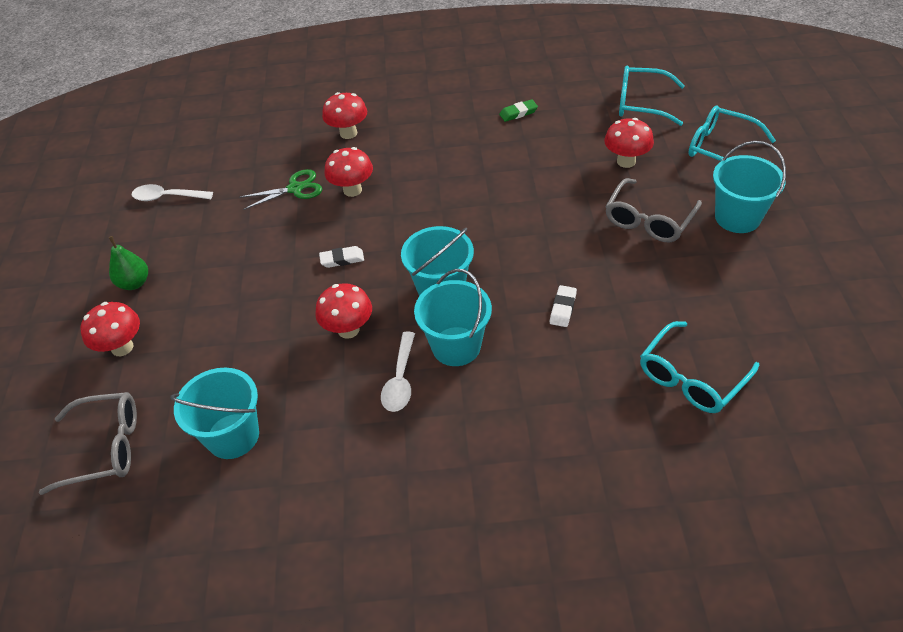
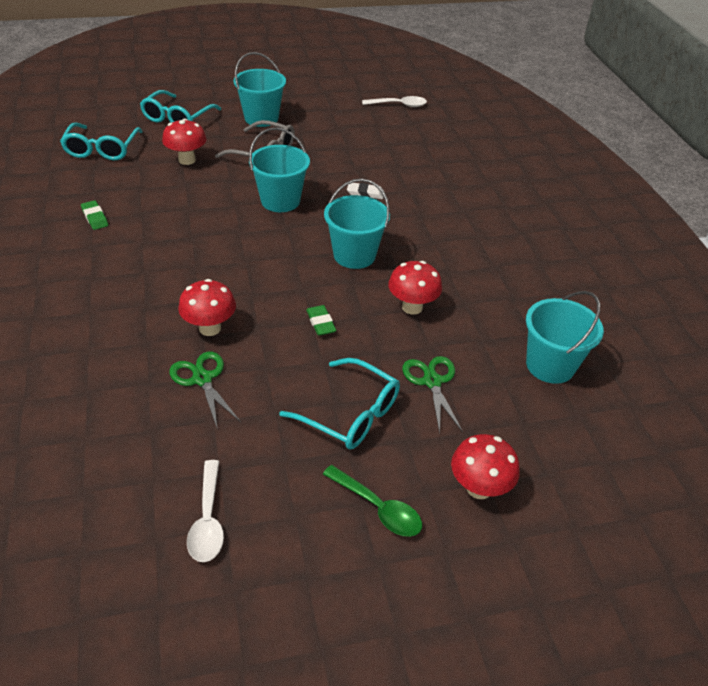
camera: 105 degrees left, 5 degrees down
grey glasses [39,392,137,495] -> none
green pear [109,236,148,290] -> green spoon [323,465,422,537]
white eraser [319,246,364,268] -> green eraser [306,305,336,336]
red mushroom [322,92,367,139] -> none
white spoon [381,332,415,412] -> white spoon moved to [362,96,427,107]
turquoise bucket [414,269,492,366] -> turquoise bucket moved to [249,127,310,212]
turquoise glasses [640,321,759,413] -> turquoise glasses moved to [279,358,400,449]
none -> green scissors [402,356,463,433]

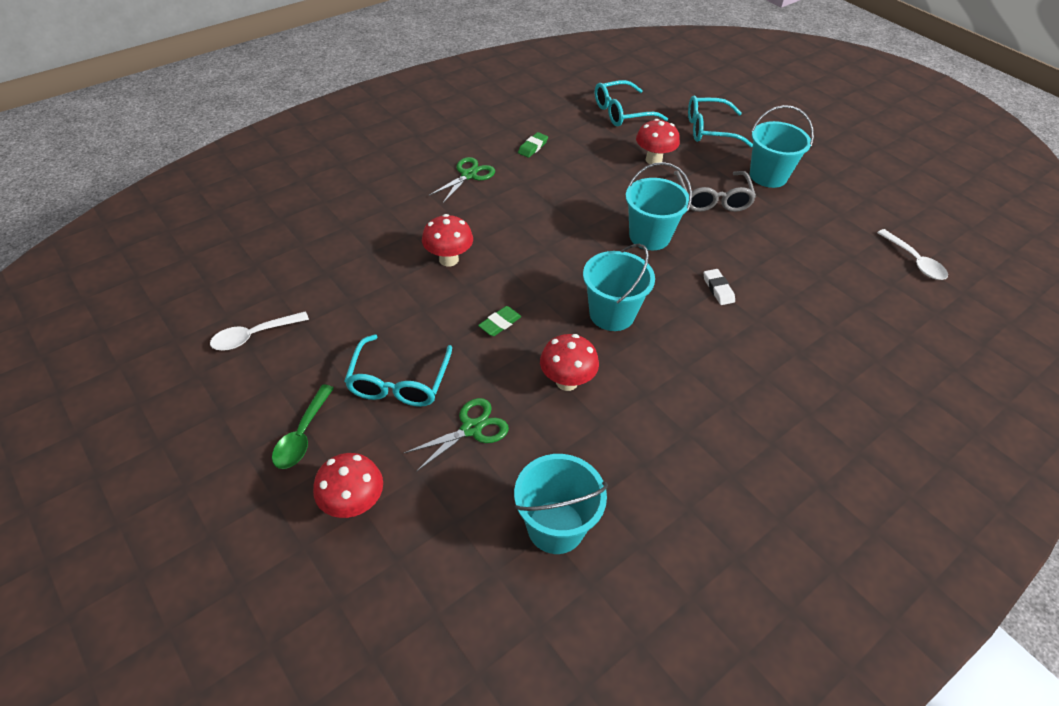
camera: 65 degrees right, 5 degrees up
green scissors [169,352,241,430] -> green scissors moved to [429,157,495,203]

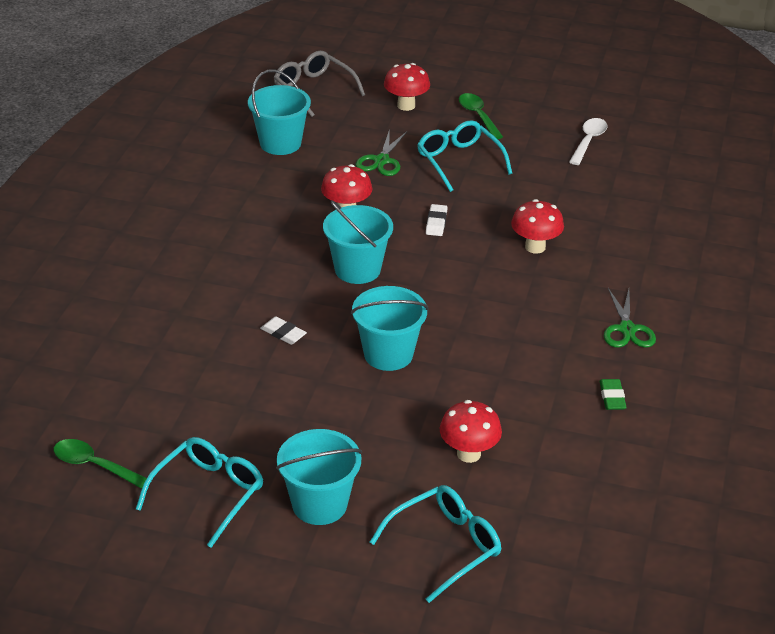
camera: 145 degrees right, 10 degrees down
green eraser [478,306,522,336] -> white eraser [426,204,448,236]
turquoise glasses [595,80,668,126] -> turquoise glasses moved to [136,437,264,548]
grey glasses [674,171,756,212] -> grey glasses moved to [274,51,365,117]
white spoon [877,229,948,280] -> green spoon [54,439,147,489]

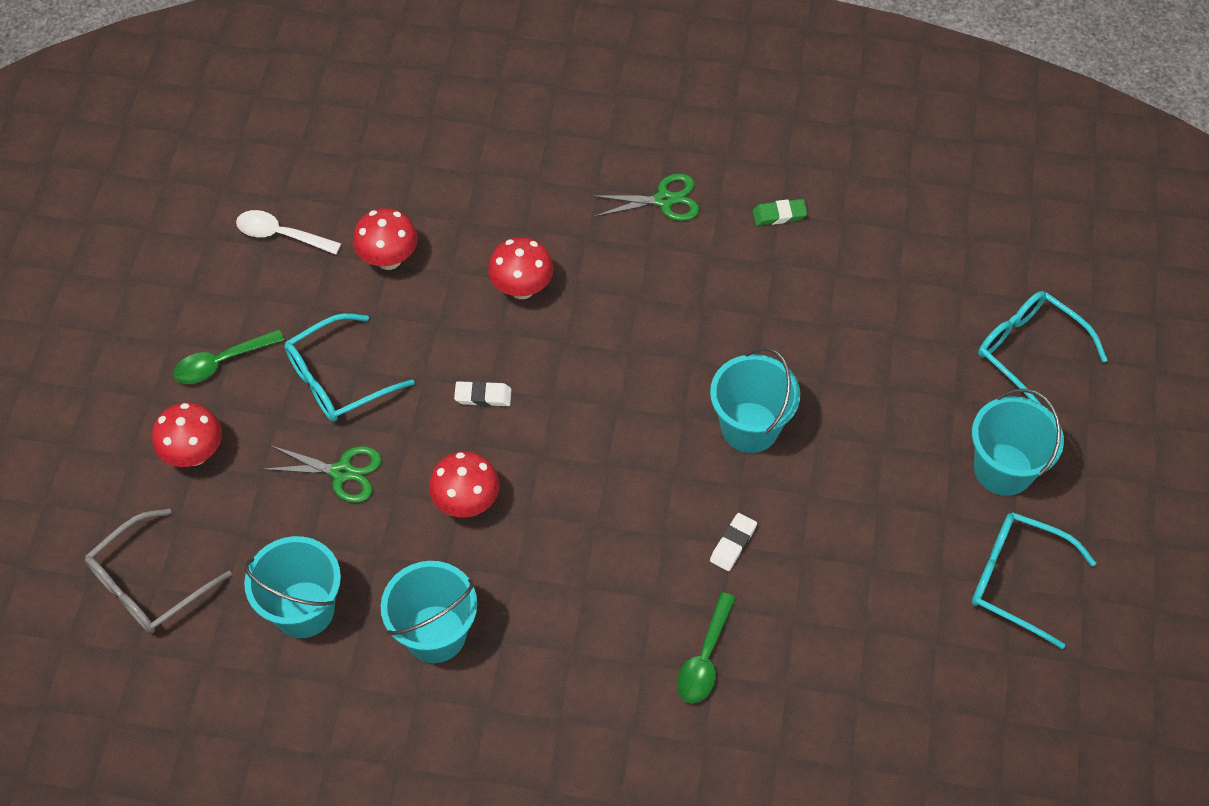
camera: 95 degrees left, 20 degrees up
green spoon [54,439,147,489] -> green spoon moved to [677,592,736,703]
turquoise bucket [323,200,393,284] -> turquoise bucket moved to [381,561,477,663]
red mushroom [440,400,502,463] -> red mushroom moved to [353,208,418,270]

